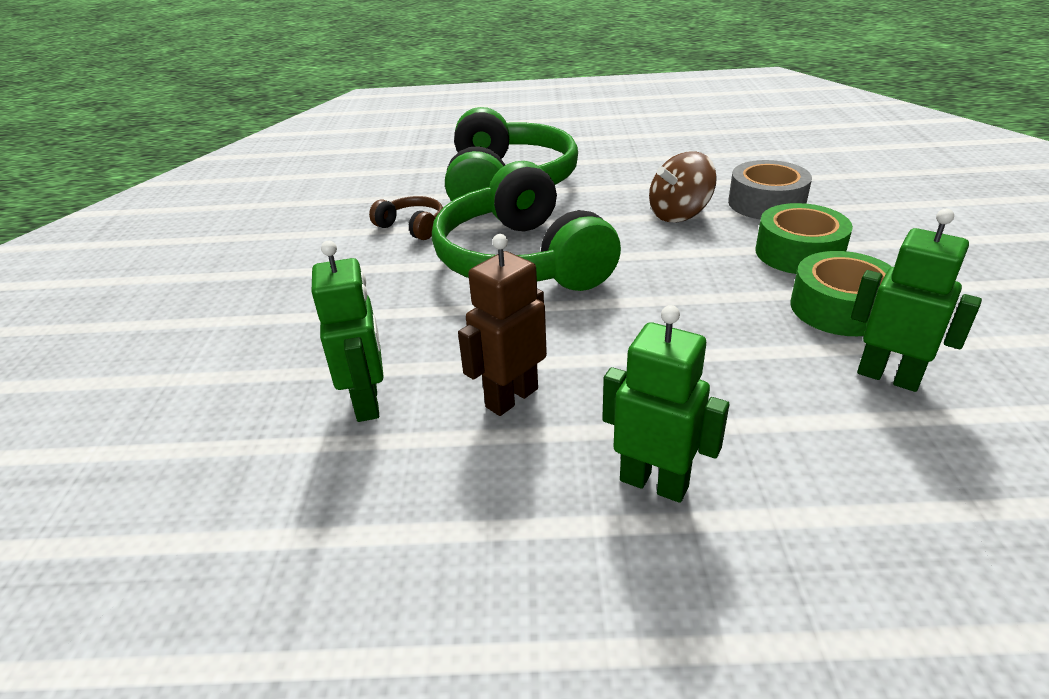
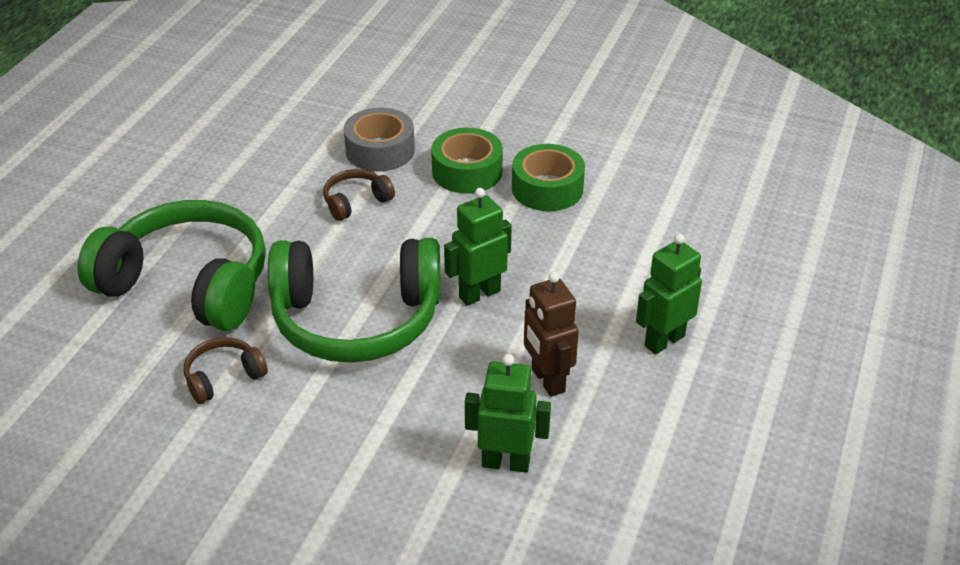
camera: 70 degrees left, 5 degrees up
brown spinning top [649,151,717,222] -> brown headphones [323,169,395,221]
green robot [851,209,982,392] -> green robot moved to [444,188,512,306]

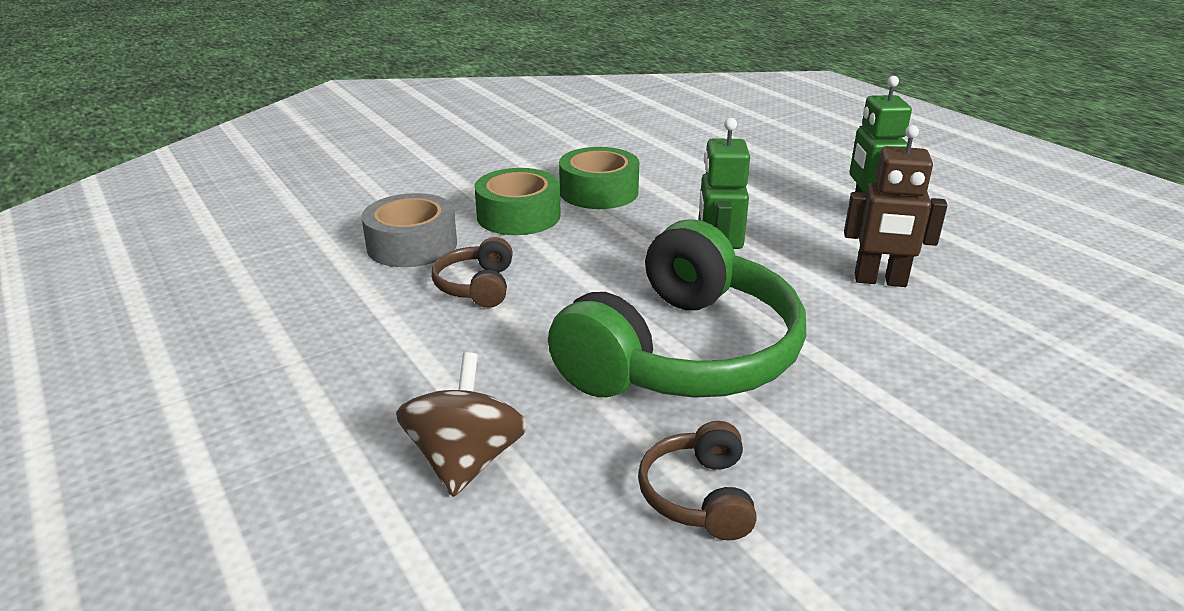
camera: 55 degrees left, 10 degrees down
green headphones [77,200,266,331] -> brown spinning top [396,352,527,497]
green robot [465,354,551,473] -> none

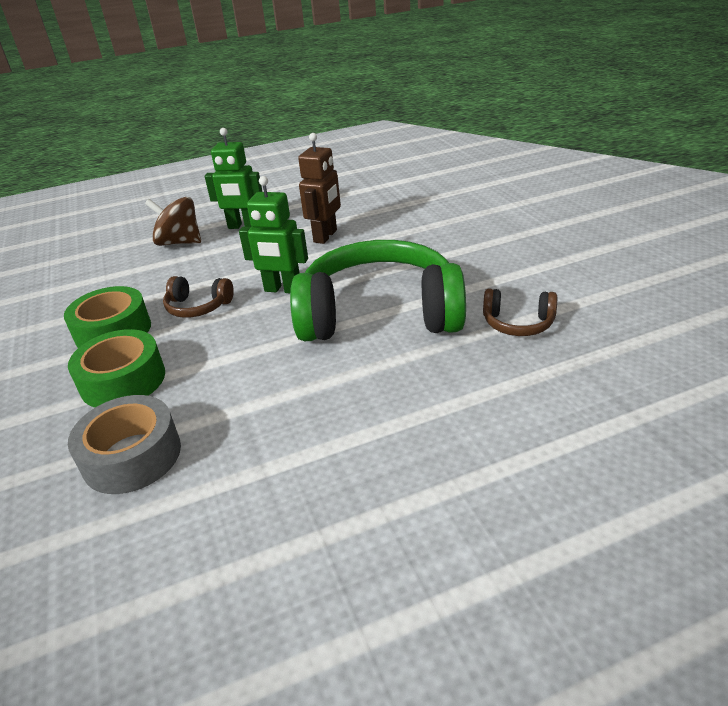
camera: 75 degrees left, 5 degrees up
brown spinning top [396,352,527,497] -> brown spinning top moved to [145,197,201,246]
brown headphones [432,237,513,308] -> brown headphones moved to [163,276,234,318]
green headphones [548,219,806,398] -> green headphones turned 45 degrees counterclockwise [290,240,466,341]

